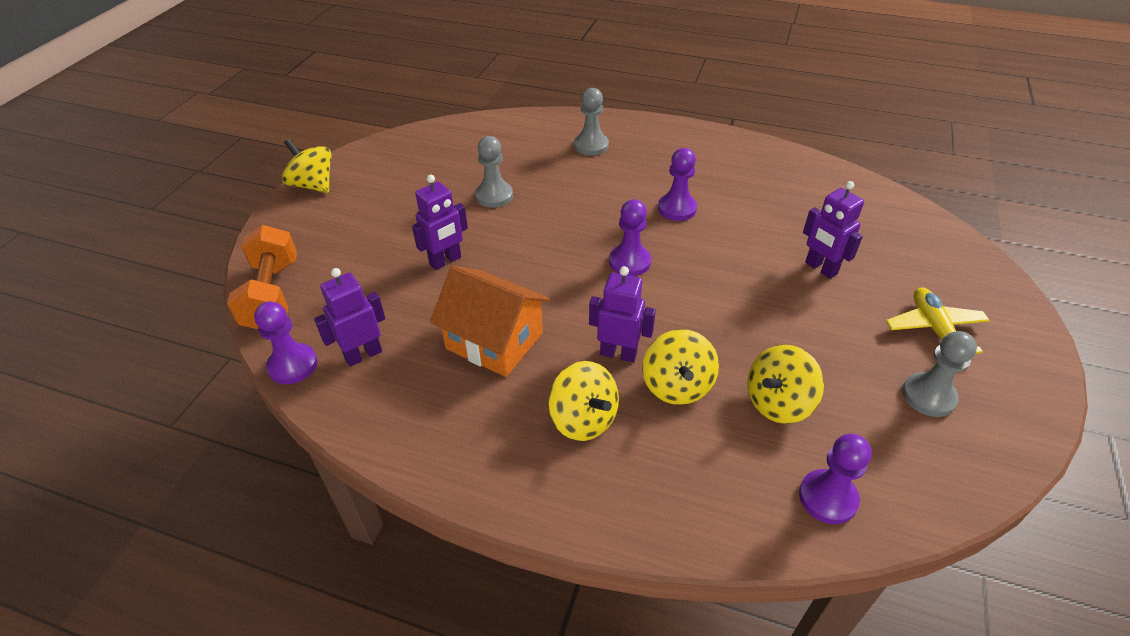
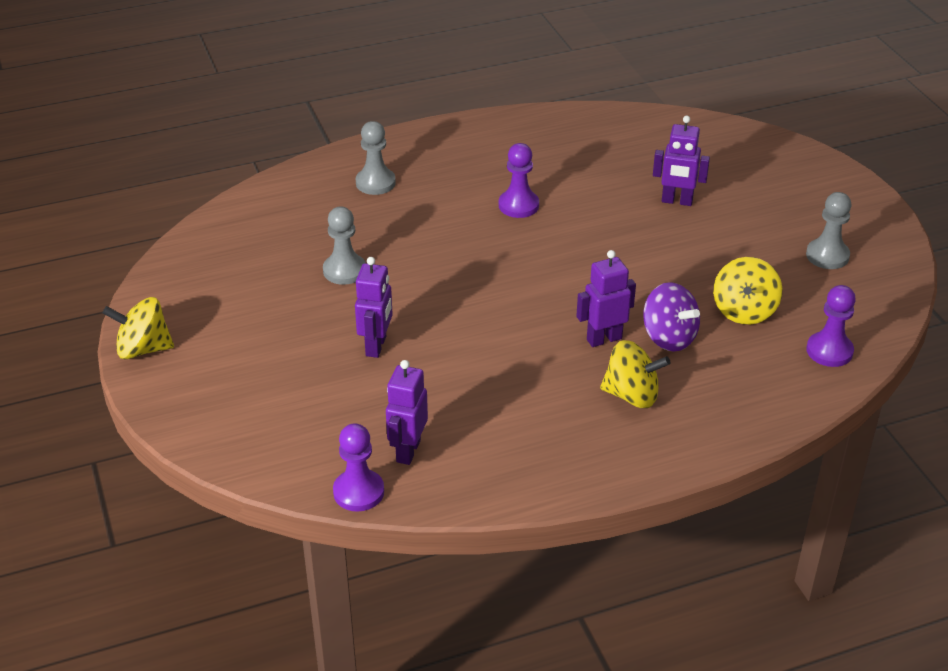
camera: 40 degrees left, 5 degrees down
orange dumbbell [227,225,297,329] -> none
orange house [430,266,550,377] -> none
purple pawn [609,199,651,276] -> none
yellow spinning top [642,329,719,405] -> purple spinning top [643,282,700,352]
yellow plane [886,287,990,354] -> none

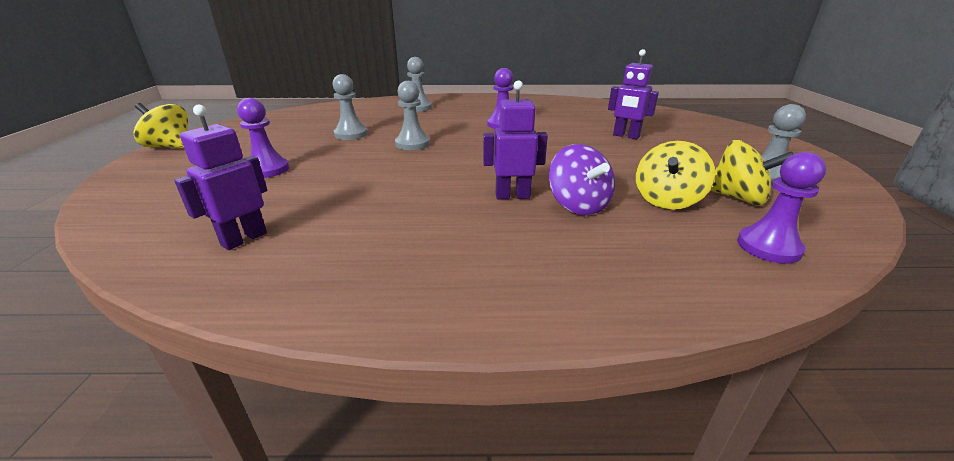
camera: 20 degrees right, 10 degrees down
purple pawn [333,423,384,512] -> purple pawn moved to [237,98,289,178]
purple robot [355,257,393,358] -> none
yellow spinning top [600,340,671,408] -> yellow spinning top moved to [710,140,793,206]
none -> grey pawn [395,81,430,150]

